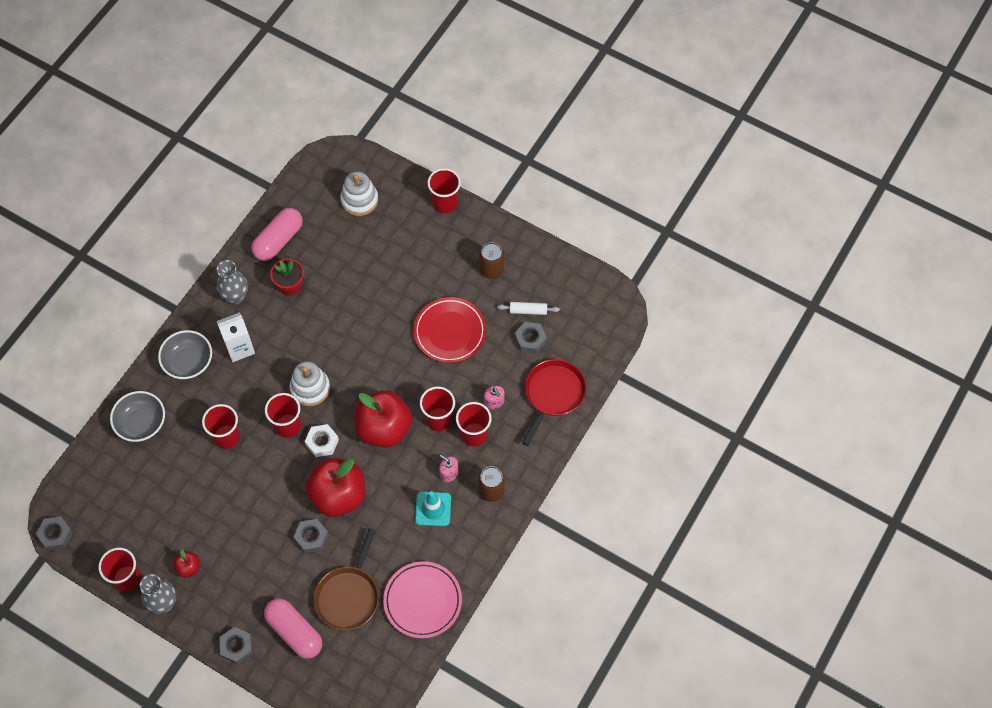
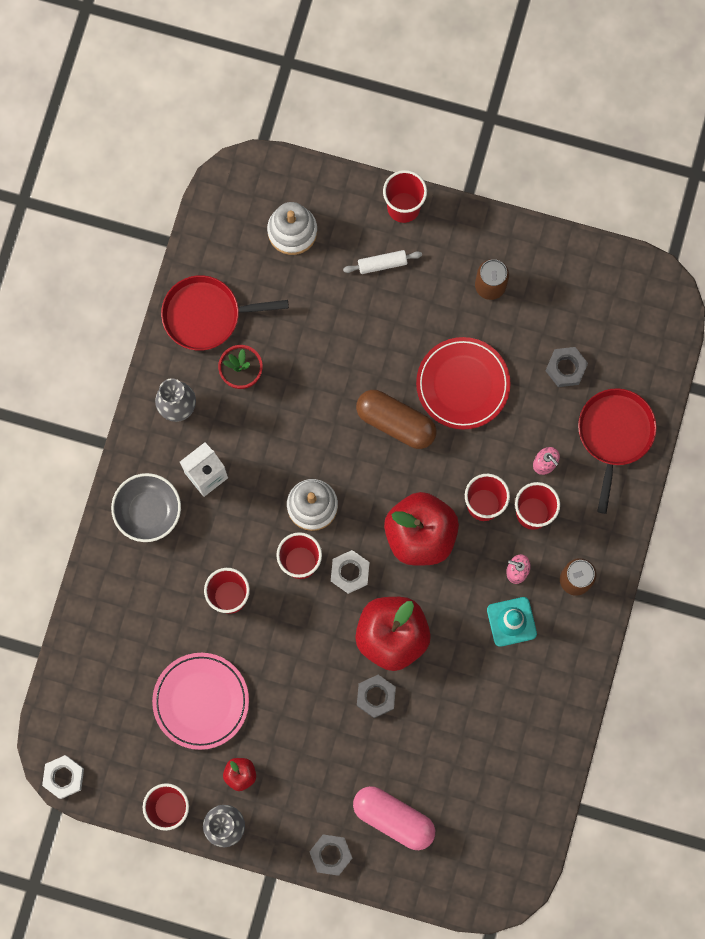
camera: 15 degrees left, 15 degrees up
grey nut [36,516,73,550] -> white nut [42,755,84,799]
grey bowl [110,391,165,442] -> none
pink capsule [251,208,303,261] -> red pan [161,275,289,351]
brown pan [314,528,379,630] -> none
pink plate [383,561,462,638] -> pink plate moved to [152,653,249,750]
white rolling pin [497,302,560,315] -> white rolling pin moved to [343,250,422,274]
none -> brown capsule [356,390,436,449]

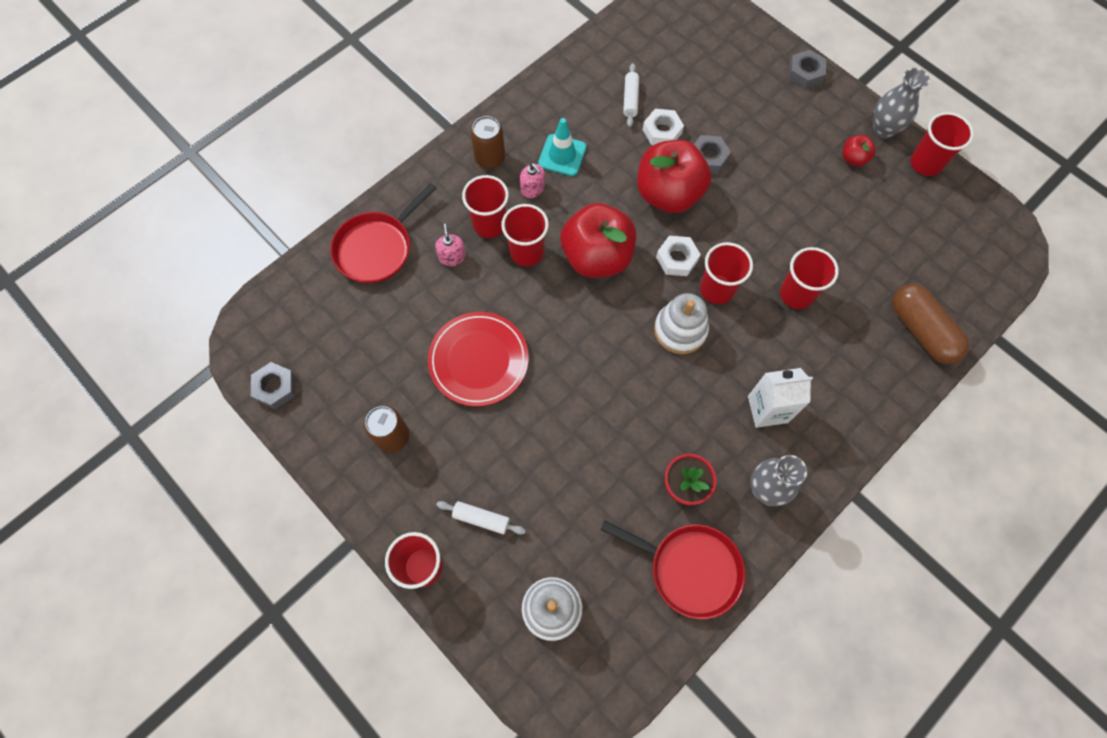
camera: 150 degrees left, 10 degrees down
white nut [42,755,84,799] -> white nut moved to [643,109,684,145]
grey bowl [111,473,181,542] -> none
pink plate [152,653,249,750] -> none
pink capsule [353,786,435,850] -> none
brown capsule [356,390,436,449] -> brown capsule moved to [892,284,969,364]
grey nut [546,347,588,387] -> grey nut moved to [251,362,295,409]
none -> white rolling pin [623,63,639,127]

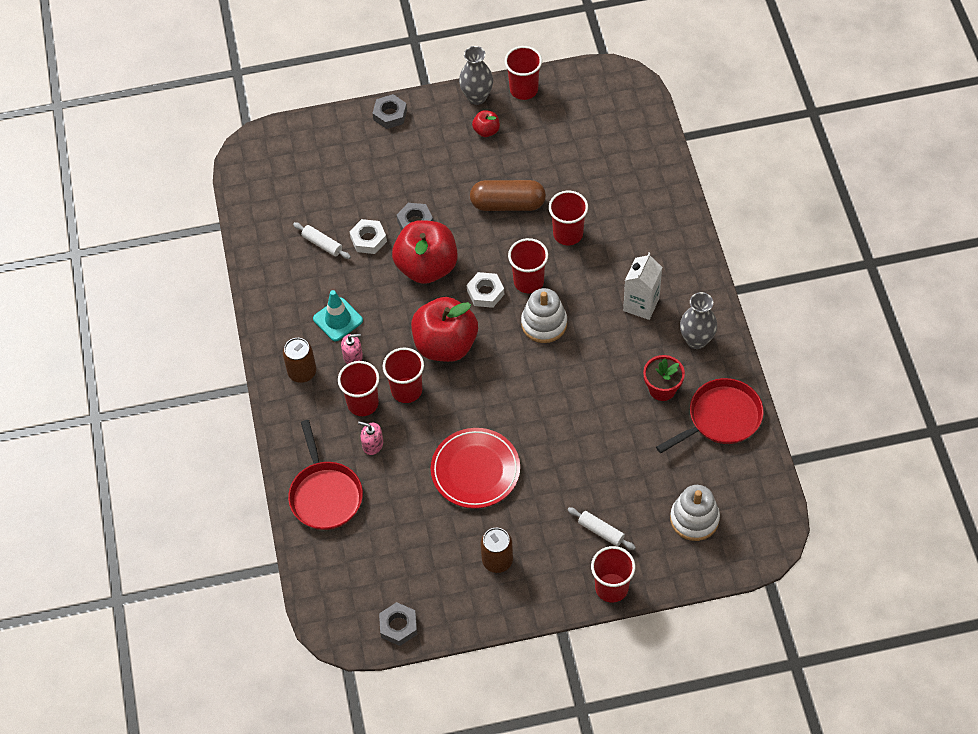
camera: 55 degrees left, 10 degrees down
white rolling pin [436,501,526,535] -> white rolling pin turned 75 degrees clockwise [568,507,636,550]
brown capsule [892,284,969,364] -> brown capsule moved to [470,180,546,211]

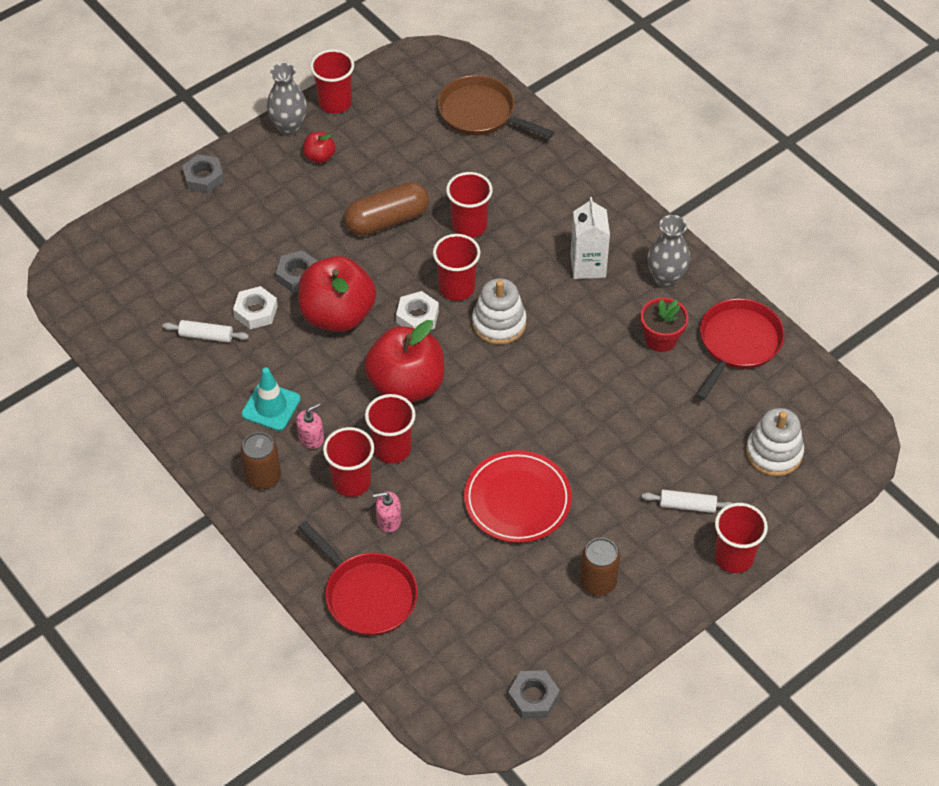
camera: 30 degrees left, 5 degrees down
none -> brown pan [438,75,554,138]

